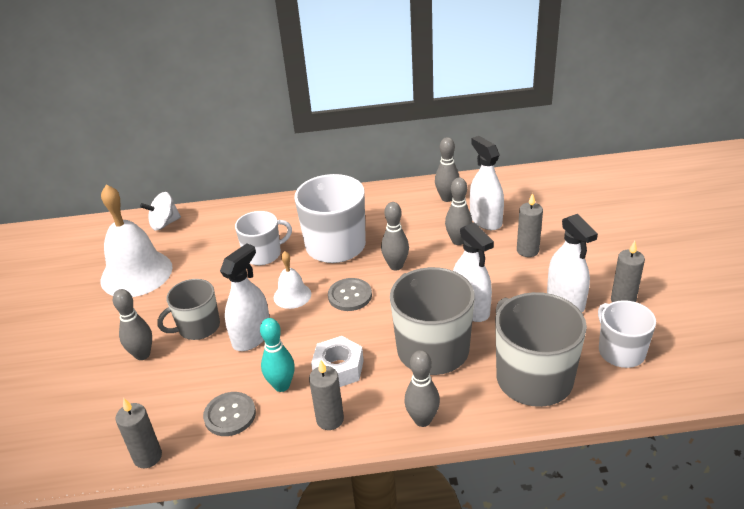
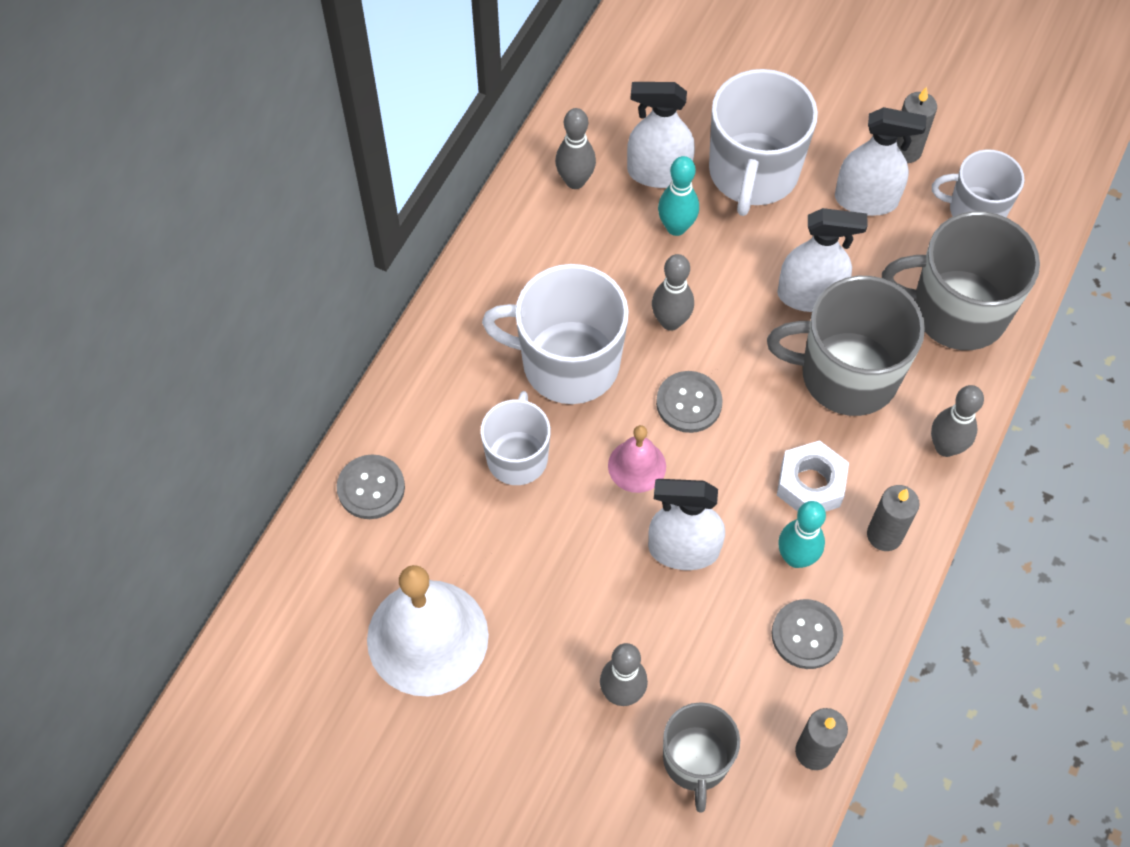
camera: 60 degrees left, 25 degrees up
white spinning top [140,192,181,230] -> none
grey mug [157,279,220,340] -> grey mug moved to [663,702,740,812]
white spray bottle [220,243,270,351] -> white spray bottle turned 60 degrees counterclockwise [648,479,725,570]
white bell [274,251,311,309] -> pink bell [608,425,666,493]
grey bowling pin [445,178,472,245] -> turquoise bowling pin [658,156,699,236]
grey candle [517,193,543,257] -> white mug [709,69,818,216]
none -> grey button [337,454,405,519]

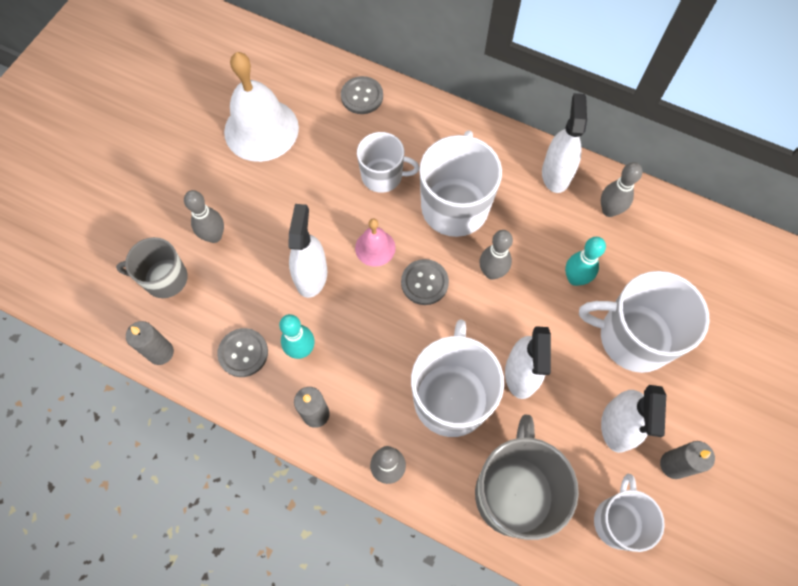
camera: 90 degrees right, 5 degrees up
white spray bottle [627,82,695,188] -> white spray bottle moved to [542,93,587,193]
grey mug [767,276,925,416] -> white mug [411,319,504,437]
white nut [777,440,849,512] -> none

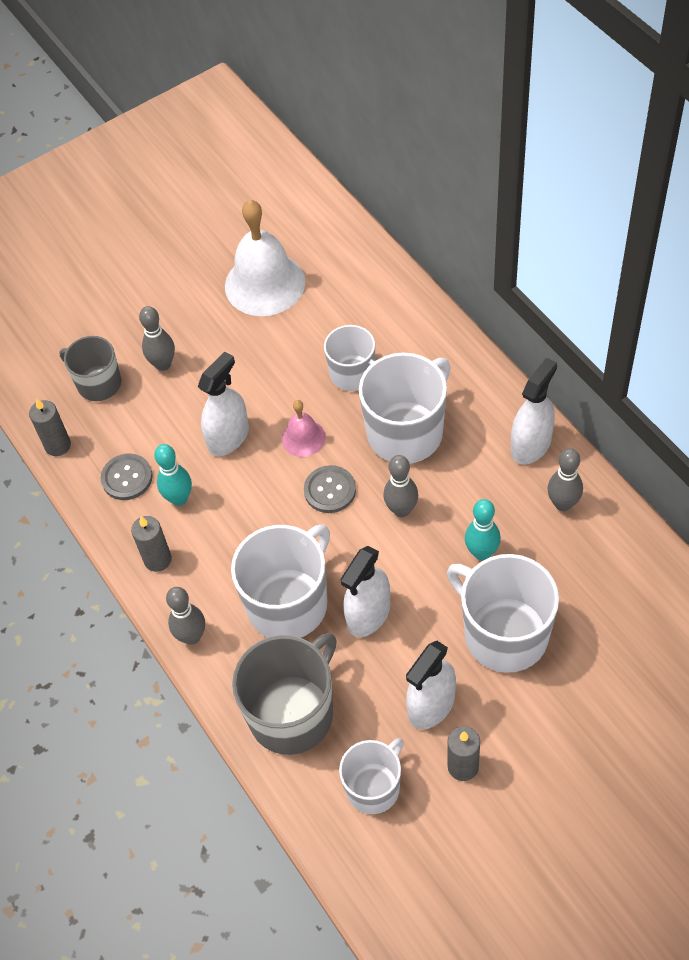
camera: 35 degrees right, 10 degrees down
grey button [341,76,383,114] -> none

